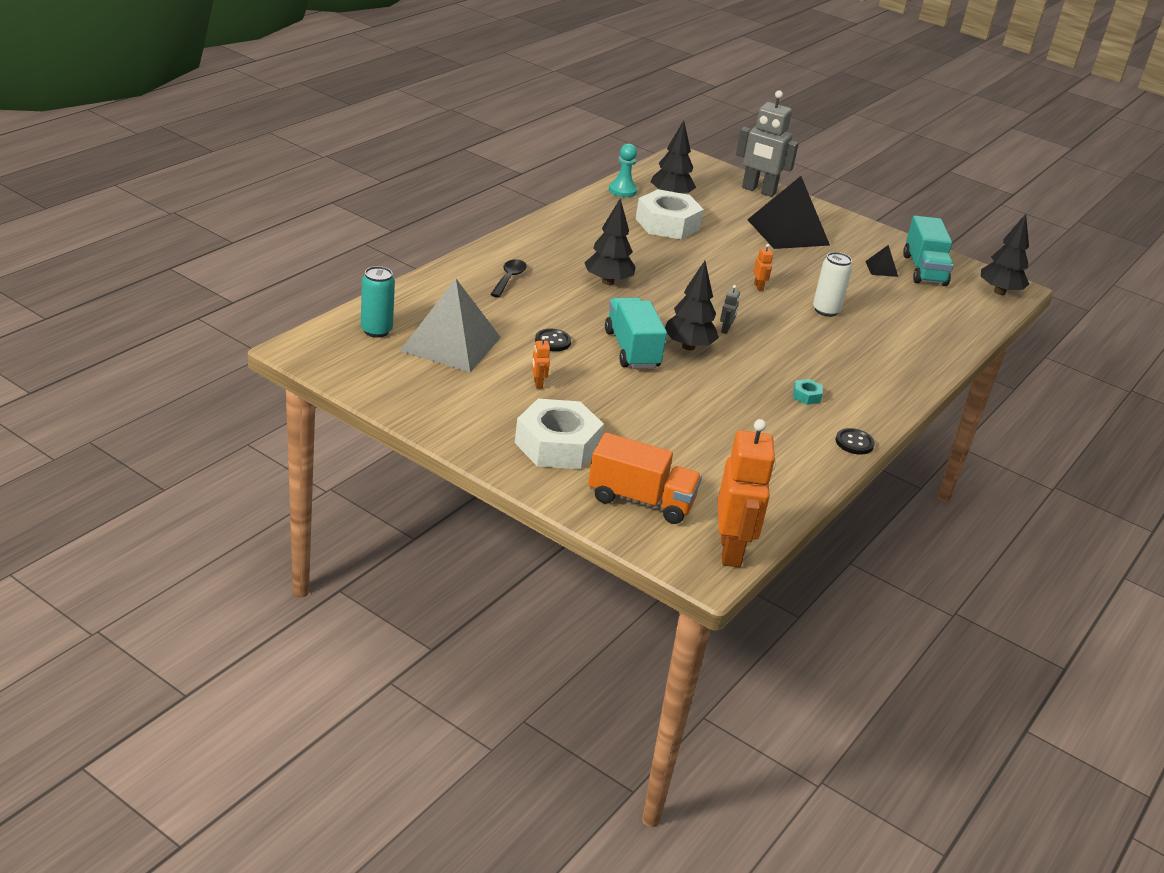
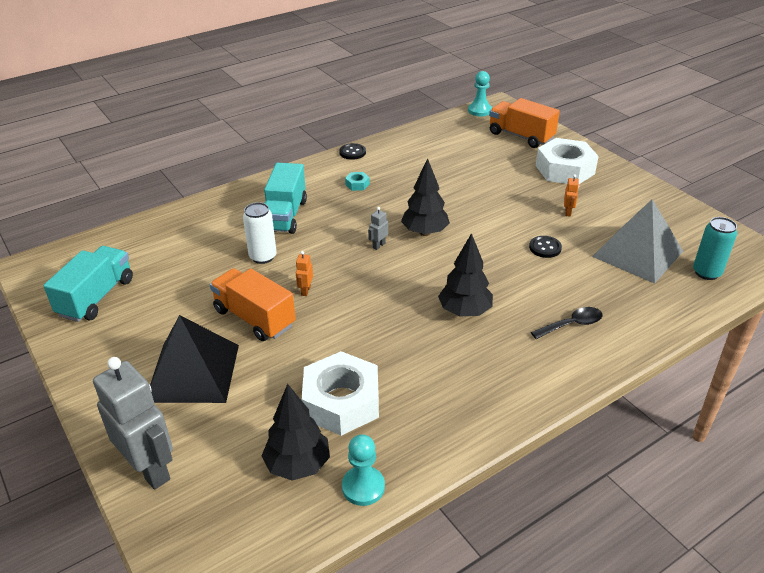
camera: 155 degrees left, 5 degrees up
black spoon [490,259,527,298] -> black spoon turned 150 degrees counterclockwise [531,307,602,339]
turquoise truck [605,298,667,369] -> turquoise truck moved to [264,163,307,234]
orange robot [718,419,776,567] -> turquoise pawn [468,71,492,116]
black pyramid [865,245,898,277] -> none
black tree [981,214,1029,295] -> none
none -> orange truck [210,268,296,341]

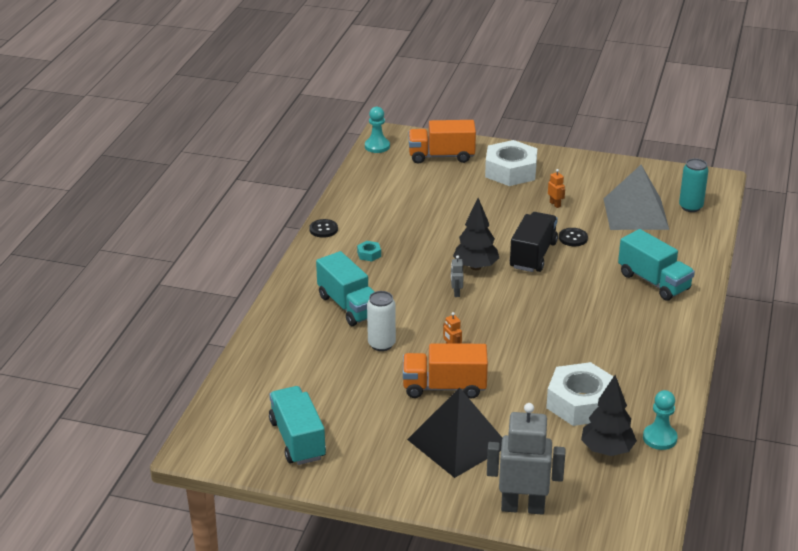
camera: 40 degrees left, 5 degrees down
black tree [438,233,493,316] -> none
black spoon [531,307,602,339] -> turquoise truck [618,229,695,301]
none -> black truck [510,212,558,272]

